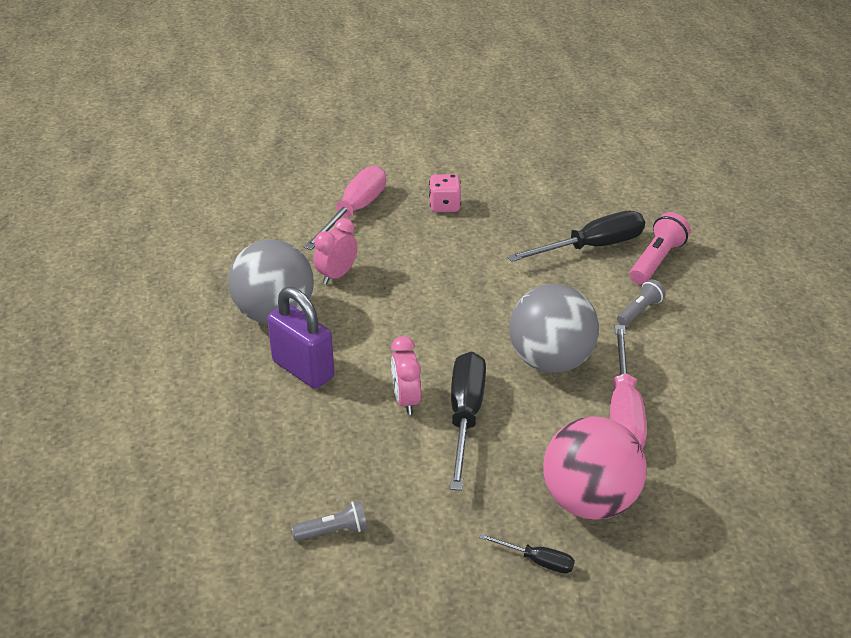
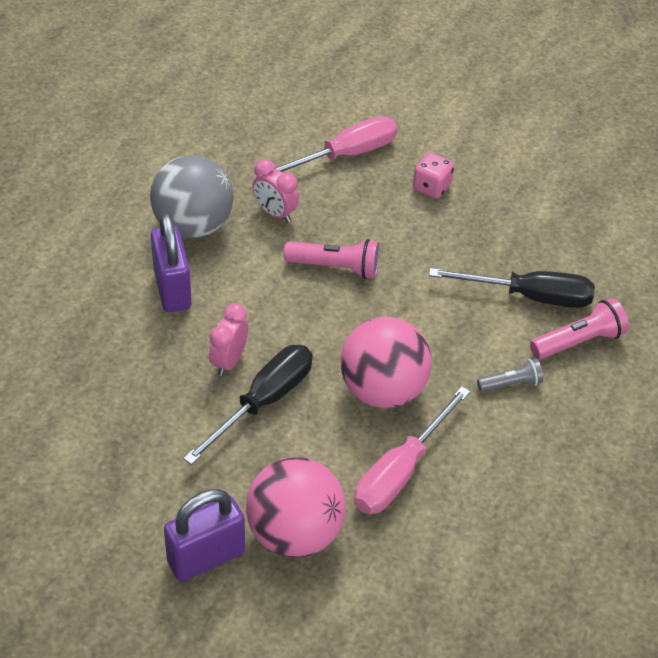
camera: 30 degrees right, 10 degrees up
grey flashlight [291,501,367,541] -> none
pink clock [314,218,357,285] -> pink clock turned 120 degrees counterclockwise [252,159,299,223]
black screwdriver [479,533,575,574] -> purple padlock [164,489,245,582]
grey ball [509,284,599,373] -> pink ball [341,317,432,408]
none -> pink flashlight [284,239,380,279]

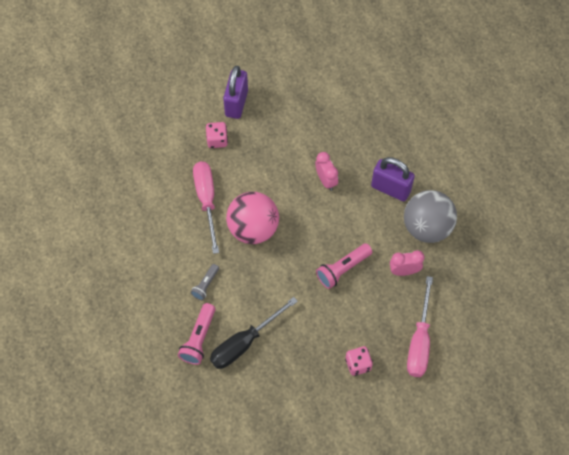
camera: 135 degrees right, 15 degrees up
black screwdriver [183,345,313,465] -> none
pink ball [246,457,346,558] -> pink dice [206,122,228,148]

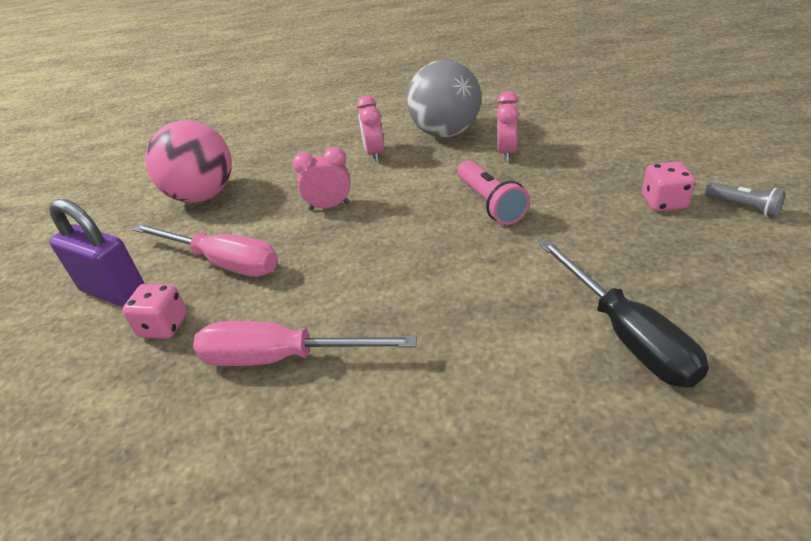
camera: 70 degrees left, 25 degrees down
pink flashlight [178,303,216,365] -> none
grey flashlight [191,264,219,300] -> grey flashlight moved to [704,182,785,218]
pink ball [226,192,279,244] -> pink ball moved to [145,120,232,203]
purple padlock [371,157,415,201] -> pink clock [357,95,384,162]
pink screwdriver [407,276,433,377] -> pink screwdriver moved to [132,224,278,277]

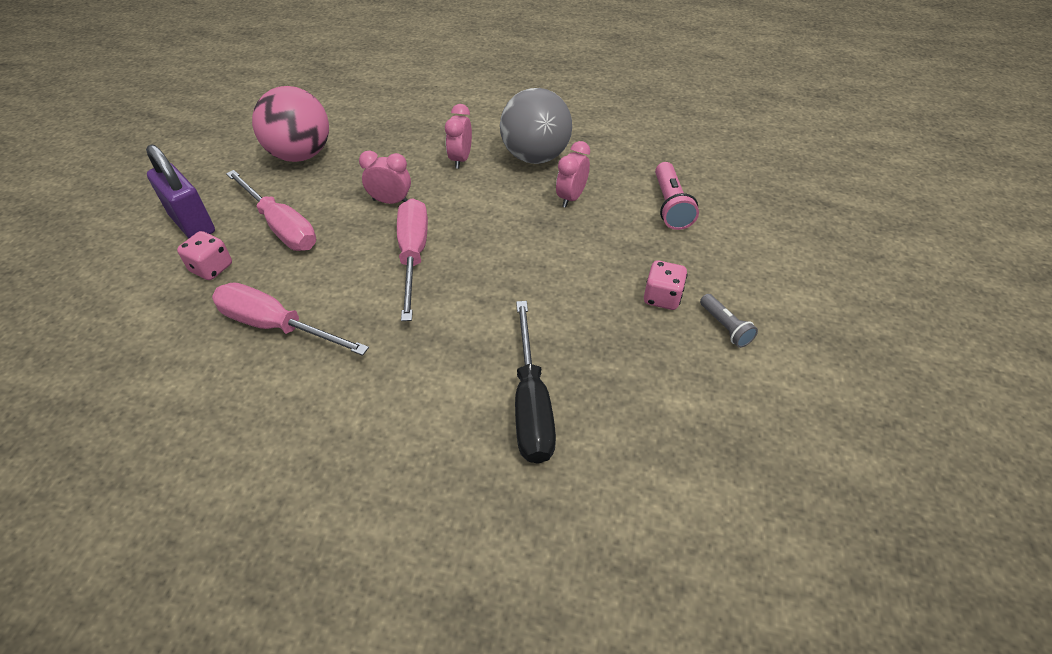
camera: 15 degrees right, 10 degrees up
pink flashlight [457,160,530,225] -> pink flashlight moved to [655,162,699,230]
none -> pink screwdriver [397,198,428,321]

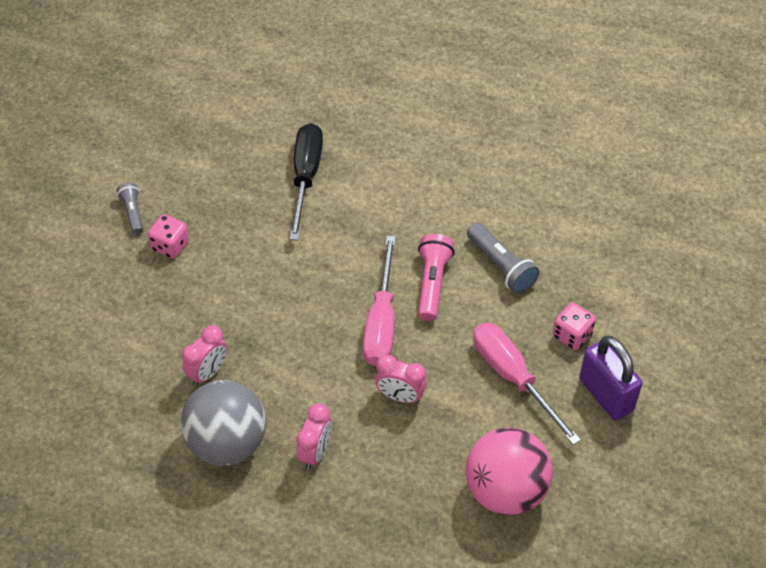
camera: 170 degrees left, 5 degrees up
pink screwdriver [212,282,369,356] -> grey flashlight [467,223,539,294]
pink flashlight [655,162,699,230] -> pink flashlight moved to [418,234,454,321]

